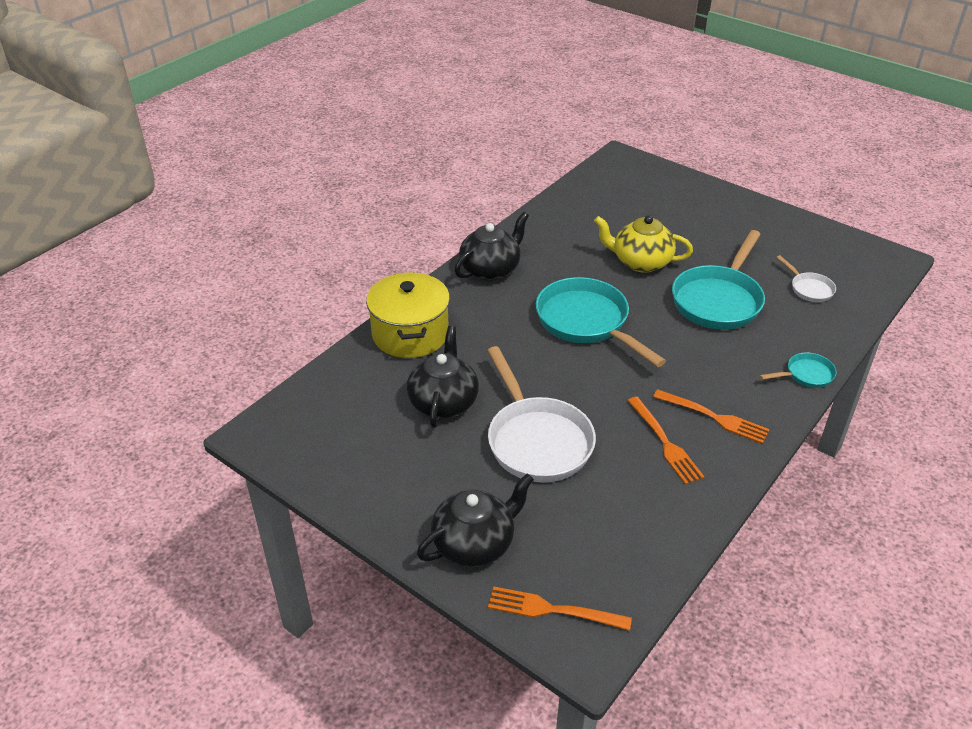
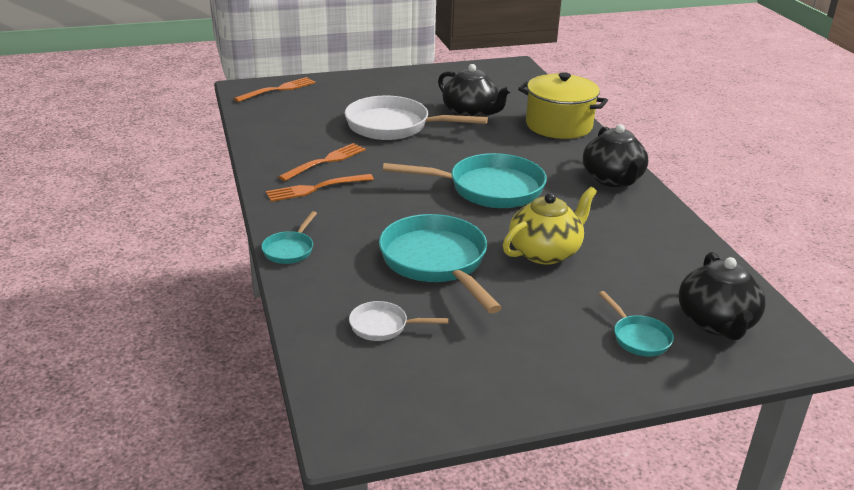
camera: 125 degrees right, 10 degrees down
black teapot [417,473,534,567] -> black teapot moved to [678,252,766,340]
orange fork [627,397,704,485] -> orange fork turned 120 degrees clockwise [278,143,365,181]
none -> turquoise pan [598,291,674,356]

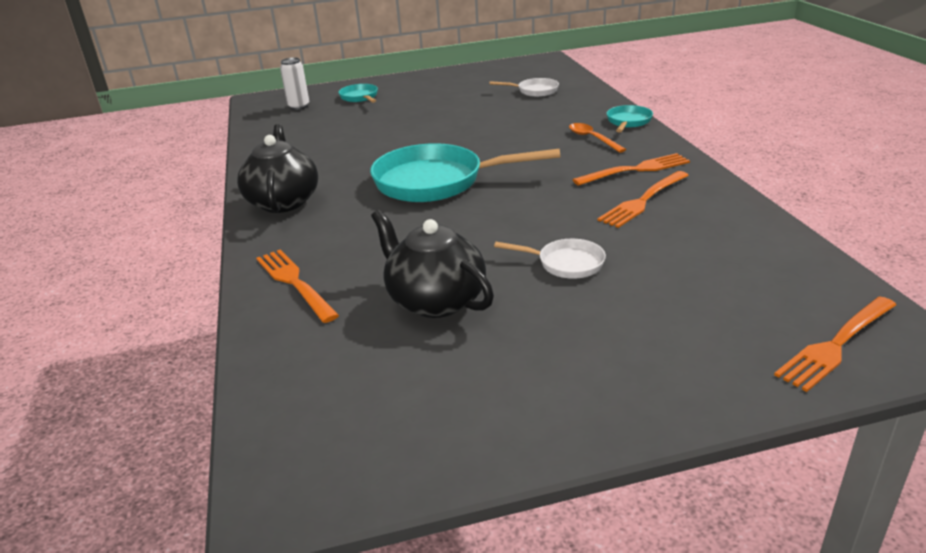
camera: 175 degrees left, 0 degrees up
white pan [345,96,488,140] -> white pan [494,239,606,279], size x0.48
turquoise pan [379,214,502,314] -> none
yellow teapot [503,187,597,264] -> none
yellow pot [518,72,608,139] -> orange fork [256,250,339,323]
black teapot [678,252,766,340] -> white can [280,57,309,110]
none -> orange spoon [569,123,627,153]

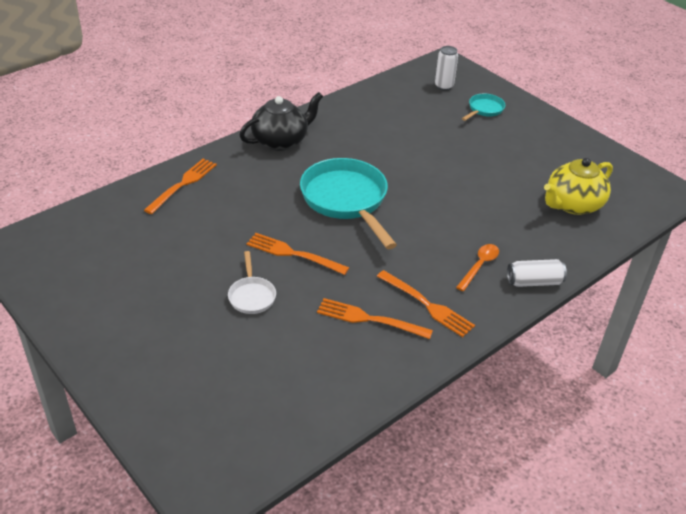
camera: 60 degrees right, 10 degrees up
black teapot [371,210,494,318] -> none
white pan [489,78,559,97] -> yellow teapot [544,158,613,215]
turquoise pan [607,105,653,132] -> white can [507,259,567,287]
orange fork [774,296,896,392] -> orange fork moved to [247,233,349,275]

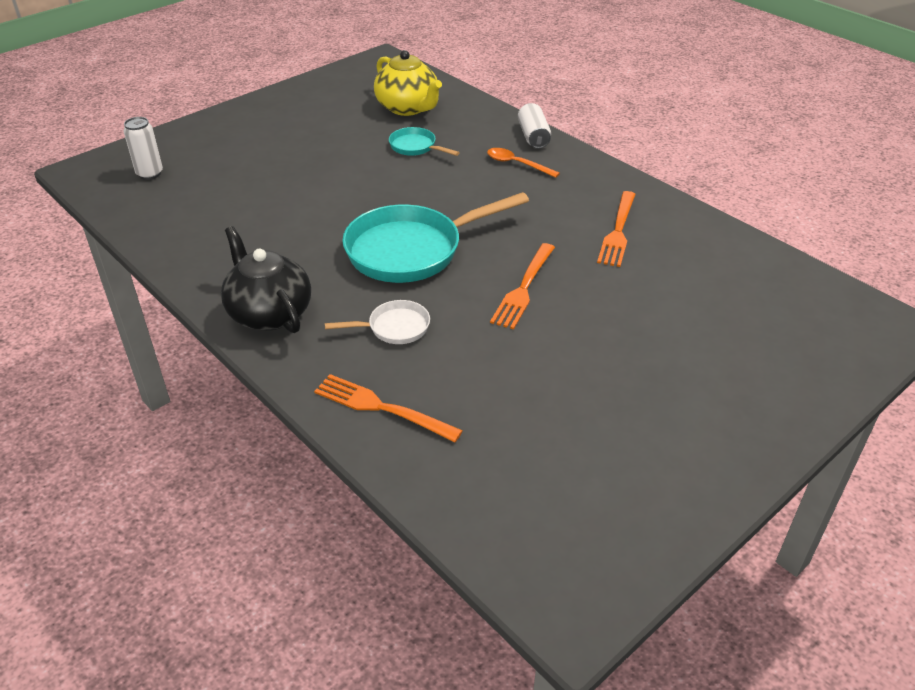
camera: 90 degrees left, 0 degrees up
white pan [228,251,276,314] -> white pan moved to [325,300,430,344]
orange fork [377,270,475,337] -> none
turquoise pan [462,94,505,121] -> turquoise pan moved to [389,127,460,156]

